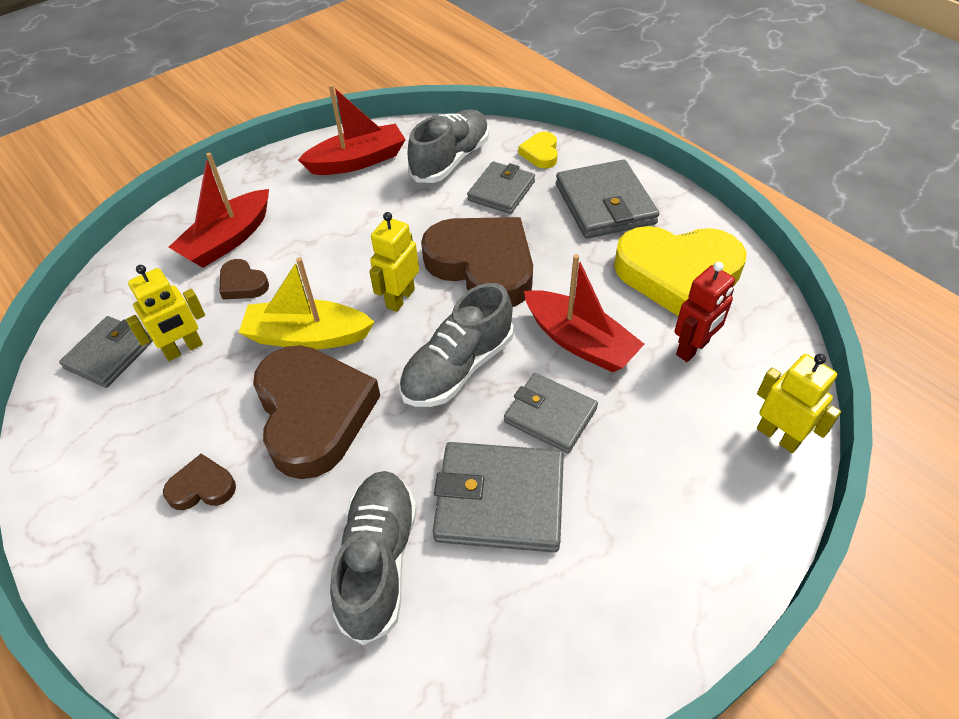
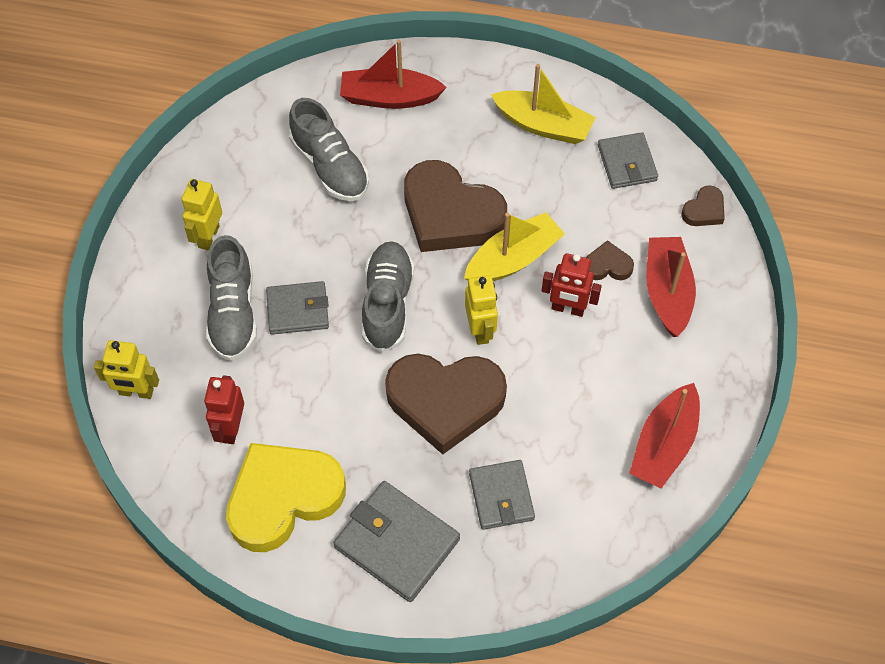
camera: 140 degrees right, 10 degrees up
yellow robot [126,265,205,361] -> yellow robot moved to [182,179,222,250]
brown heart [163,454,236,510] -> brown heart moved to [681,185,725,226]
grey shoe [408,109,489,183] -> grey shoe moved to [206,235,257,361]
grey wallet [433,442,564,553] -> none
yellow heart [518,132,558,168] -> none
red boat [524,254,645,372] -> red boat moved to [340,40,447,109]
none -> yellow boat [491,64,596,144]
none -> red robot [542,253,602,317]

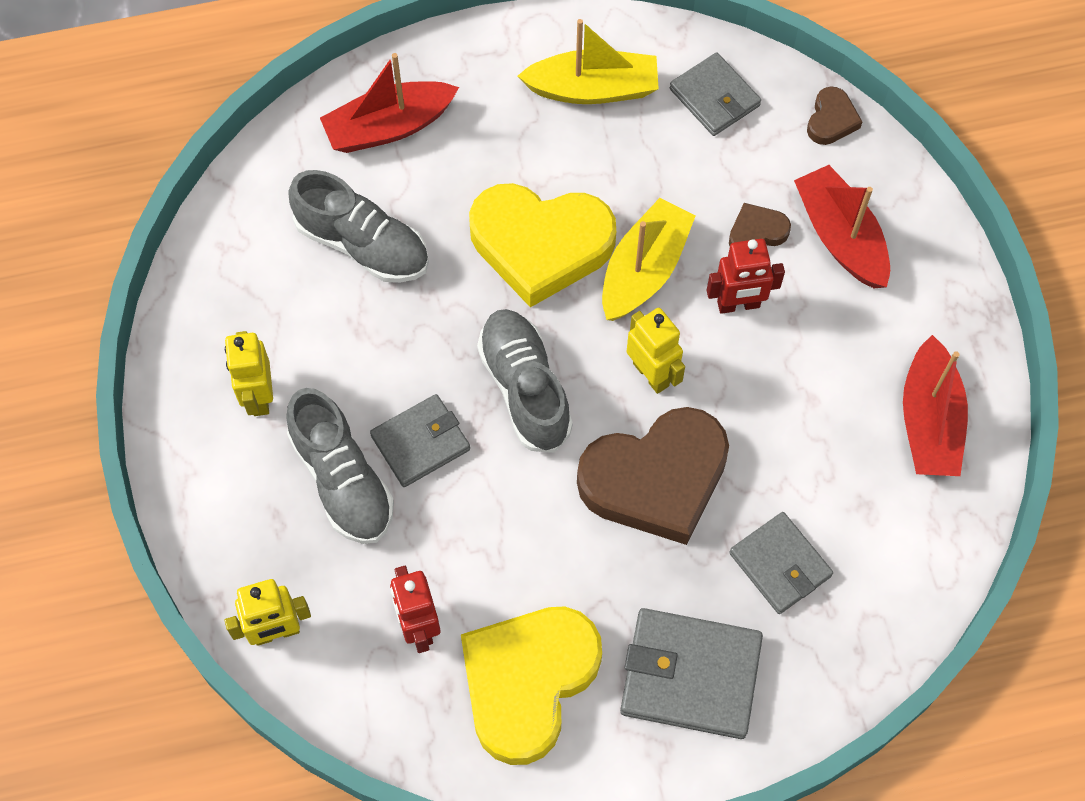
camera: 25 degrees left, 5 degrees up
brown heart [404,160,507,252] -> yellow heart [469,183,616,307]

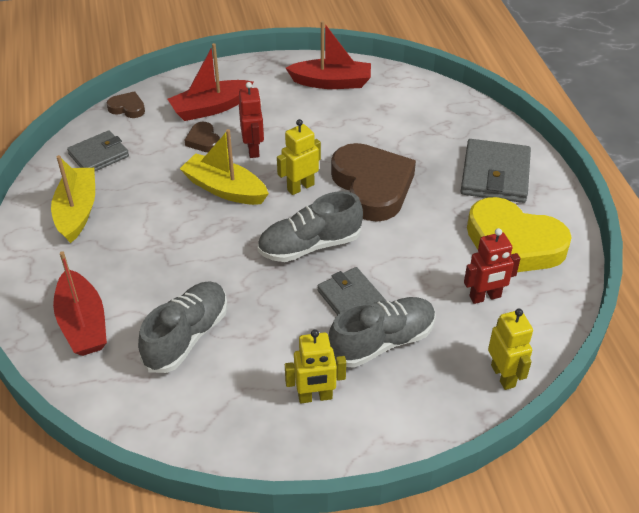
camera: 90 degrees left, 20 degrees down
yellow heart [469,183,616,307] -> none
grey wallet [729,512,833,614] -> none

